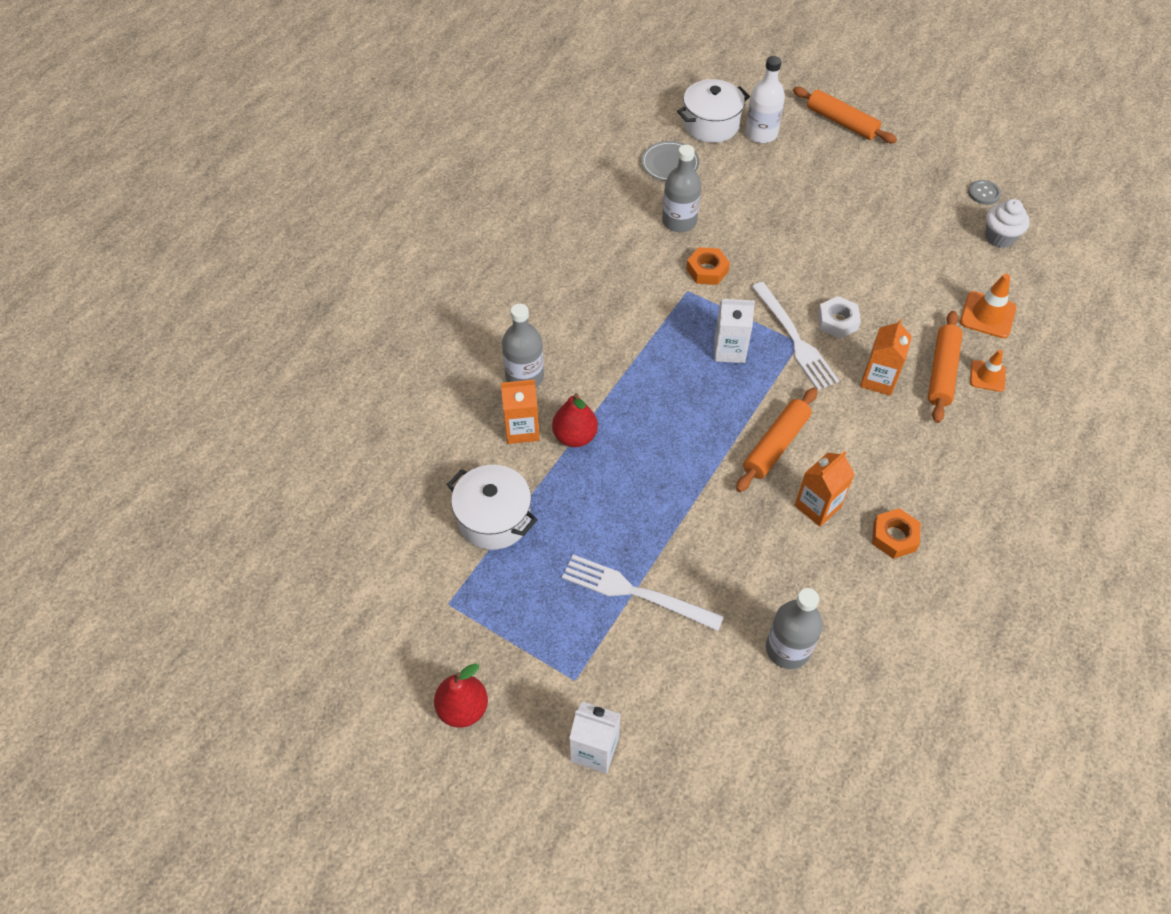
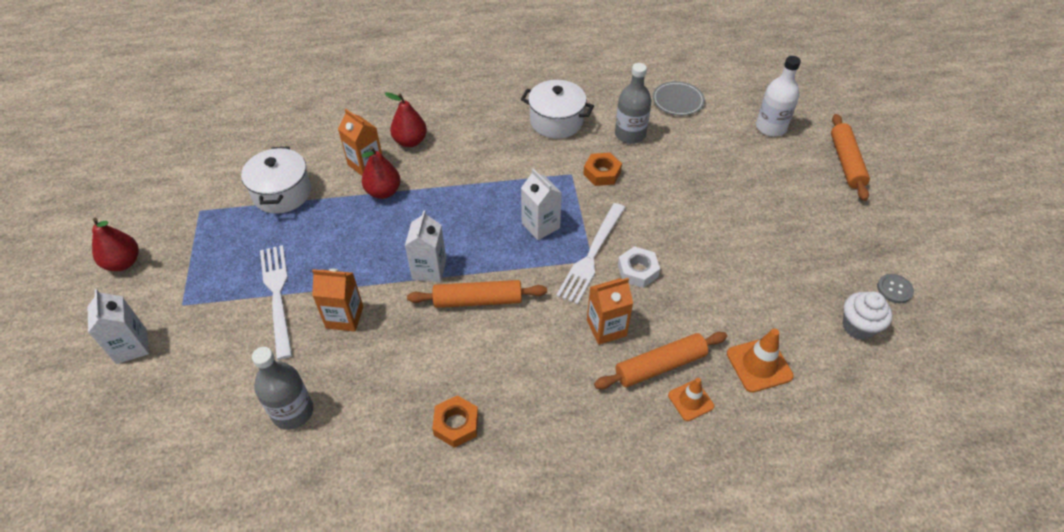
camera: 50 degrees right, 5 degrees down
grey bottle [502,303,544,387] -> red pear [385,92,427,147]
white pot [677,79,750,143] -> white pot moved to [521,80,594,139]
orange carton [795,451,855,527] -> orange carton moved to [312,269,363,332]
none -> white carton [405,210,446,282]

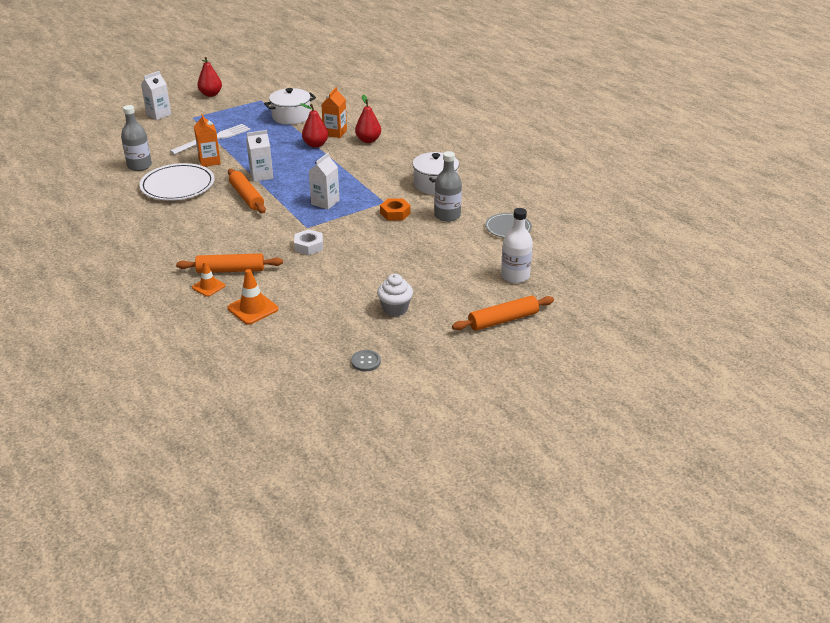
camera: 65 degrees right, 15 degrees down
orange nut [432,395,478,448] -> none
white fork [556,203,625,305] -> none
orange carton [587,278,633,345] -> none
orange rolling pin [594,332,727,389] -> orange rolling pin turned 45 degrees counterclockwise [176,253,283,273]
white cupcake [843,292,893,340] -> white cupcake moved to [377,274,413,316]
none -> white plate [139,163,214,200]

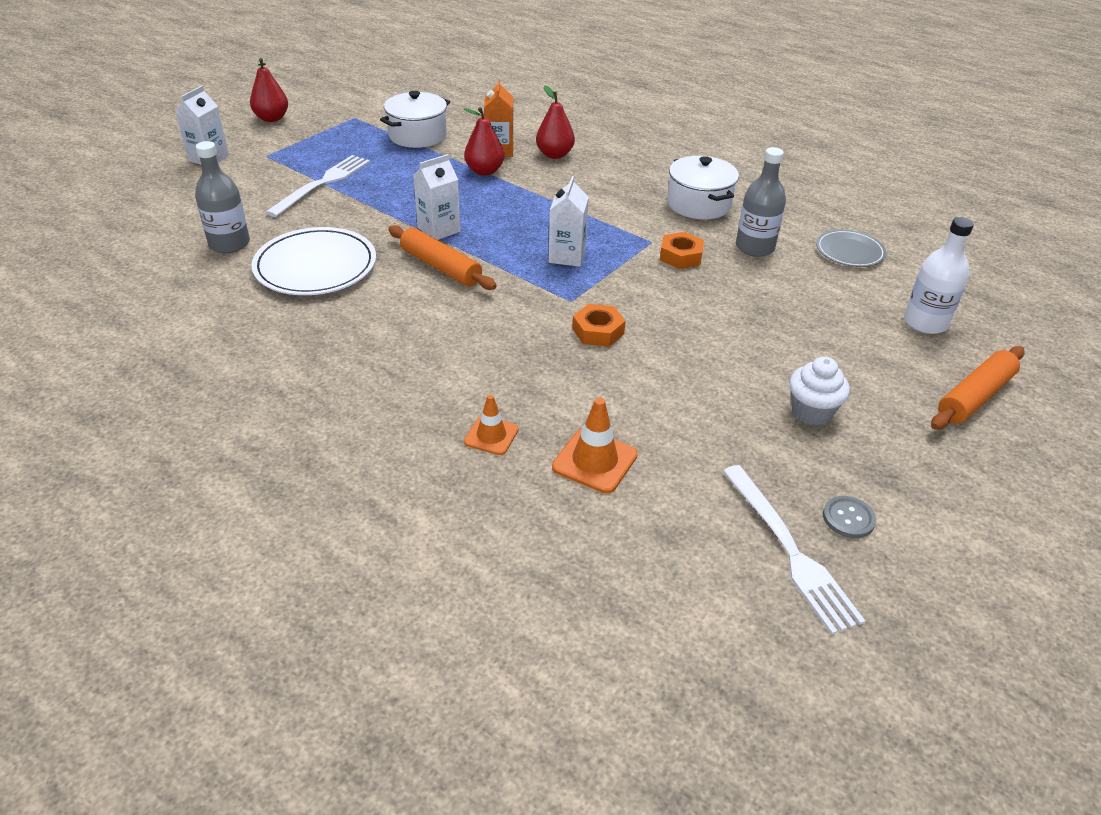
camera: 20 degrees left, 5 degrees up
orange rolling pin [176,253,283,273] -> none
orange carton [194,114,221,167] -> none
white nut [294,229,323,255] -> orange nut [572,304,626,347]
none -> white fork [723,465,865,635]

